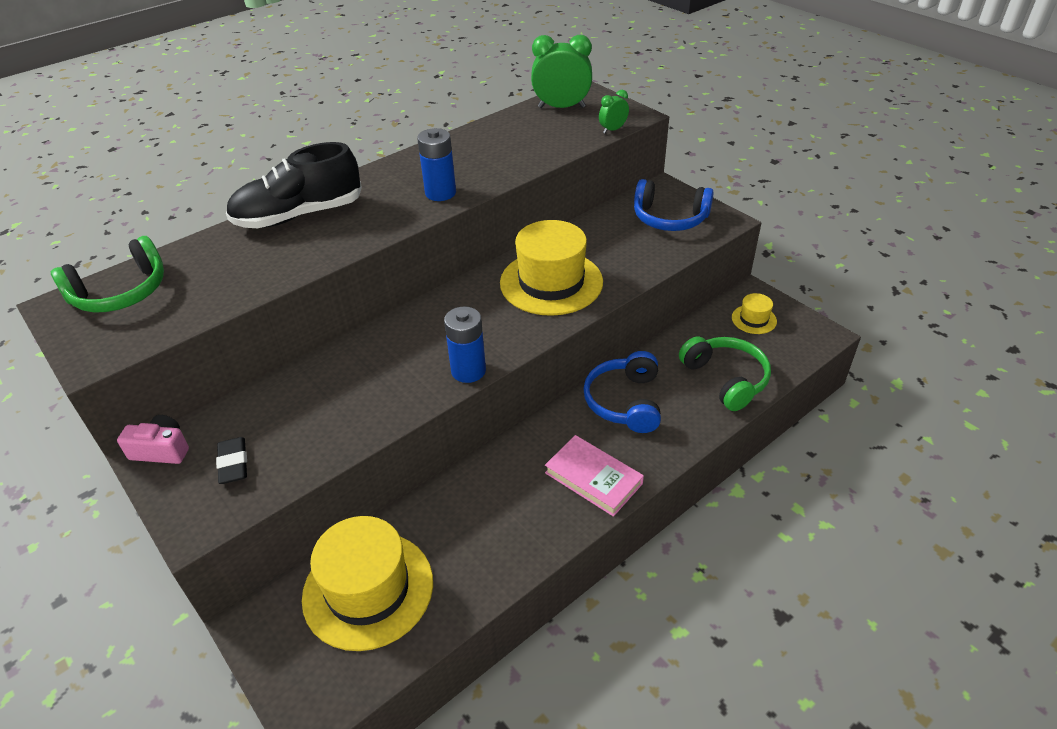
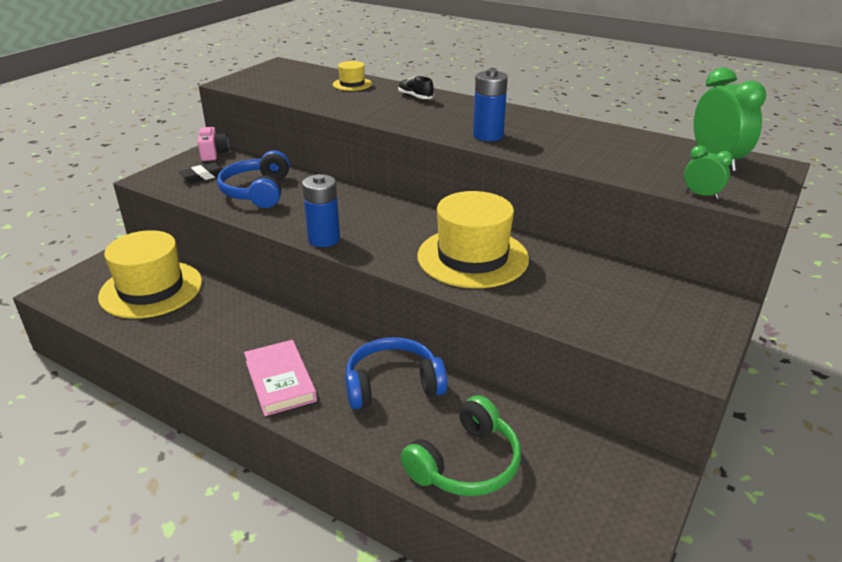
camera: 70 degrees right, 10 degrees down
green headphones [51,236,164,312] -> none
black shoe [226,142,362,228] -> black shoe [398,76,434,99], size x0.41
pink book [545,435,644,517] -> pink book turned 45 degrees counterclockwise [244,340,317,416]
blue headphones [634,179,714,231] -> blue headphones moved to [217,150,290,208]
yellow hat [732,293,777,334] -> yellow hat moved to [333,61,372,91]

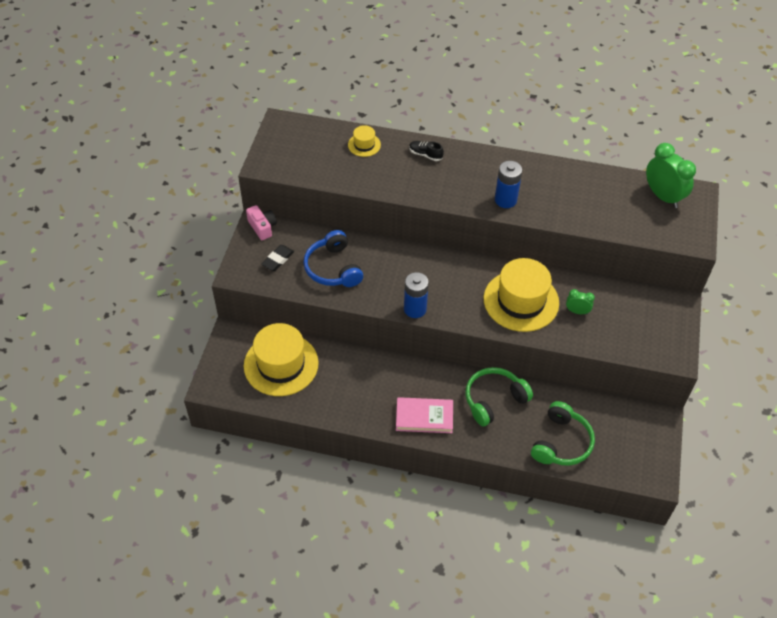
camera: 20 degrees left, 20 degrees up
pink book [244,340,317,416] -> pink book turned 45 degrees counterclockwise [396,397,453,433]
blue headphones [345,337,448,410] -> green headphones [465,367,533,426]
green clock [684,145,733,199] -> green clock moved to [566,289,595,314]

